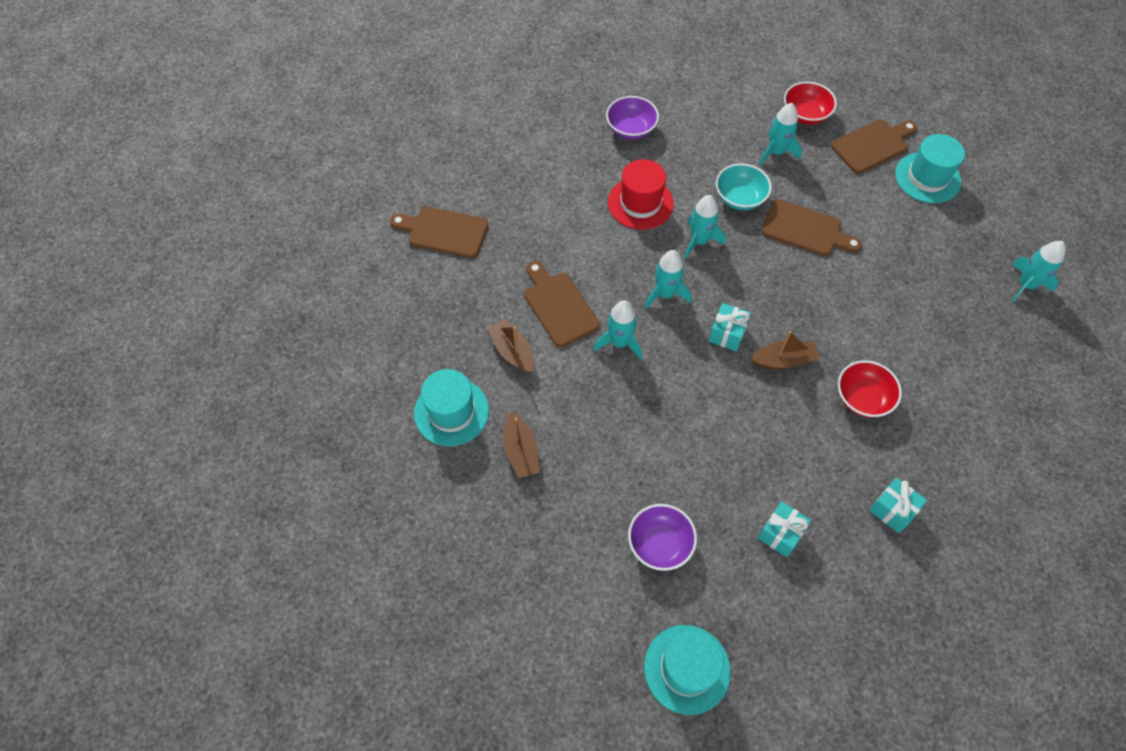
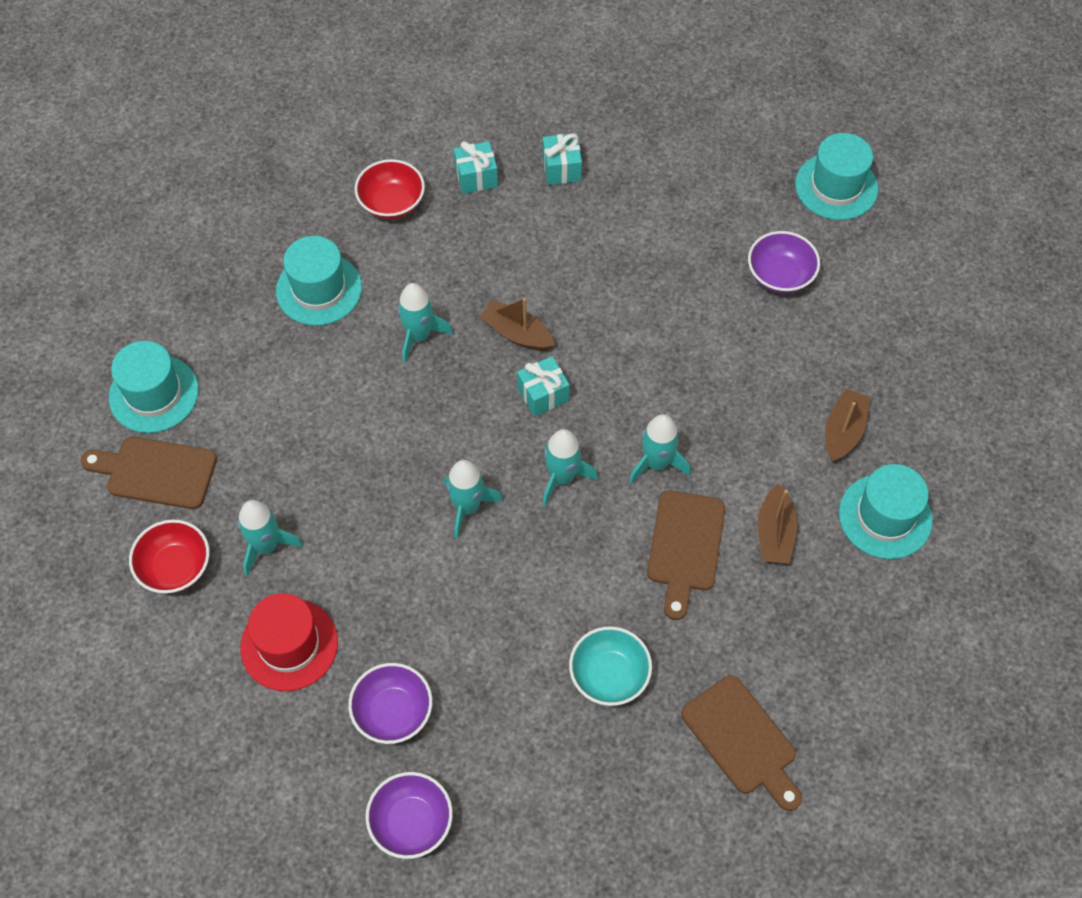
camera: 140 degrees left, 0 degrees up
red hat [608,159,674,230] -> red hat moved to [240,593,338,691]
turquoise bowl [716,163,772,210] -> turquoise bowl moved to [569,626,652,706]
turquoise gift [758,501,811,557] -> turquoise gift moved to [454,141,498,194]
brown cutting board [761,199,862,256] -> none
red bowl [838,360,902,418] -> red bowl moved to [355,159,425,219]
turquoise rocket [1011,241,1066,302] -> turquoise rocket moved to [397,283,453,363]
none -> turquoise hat [276,236,362,326]
none -> purple bowl [365,772,453,859]

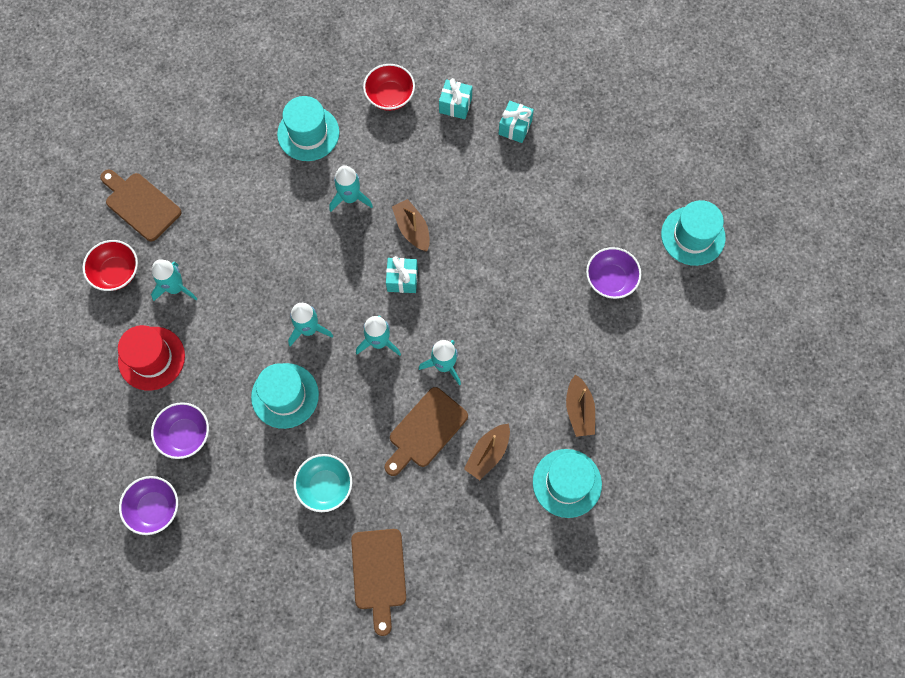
camera: 30 degrees right, 10 degrees up
turquoise hat [109,341,199,433] -> turquoise hat moved to [251,363,319,429]
brown boat [825,389,870,462] -> brown boat turned 120 degrees clockwise [566,374,595,437]

